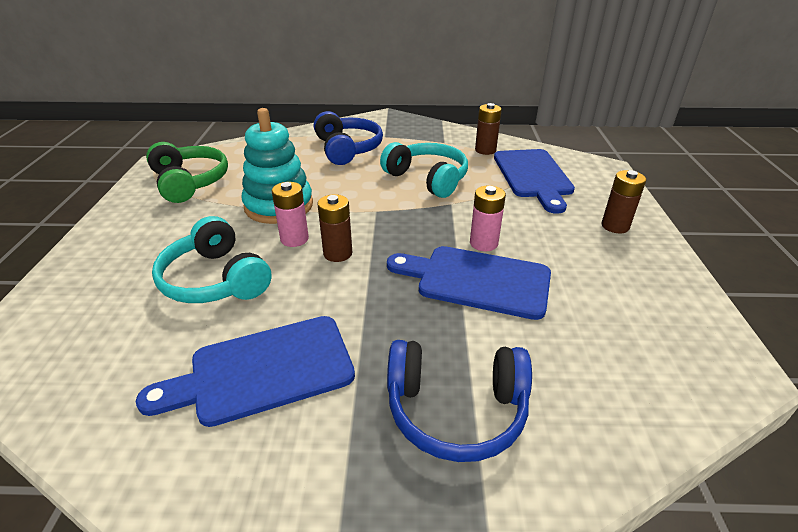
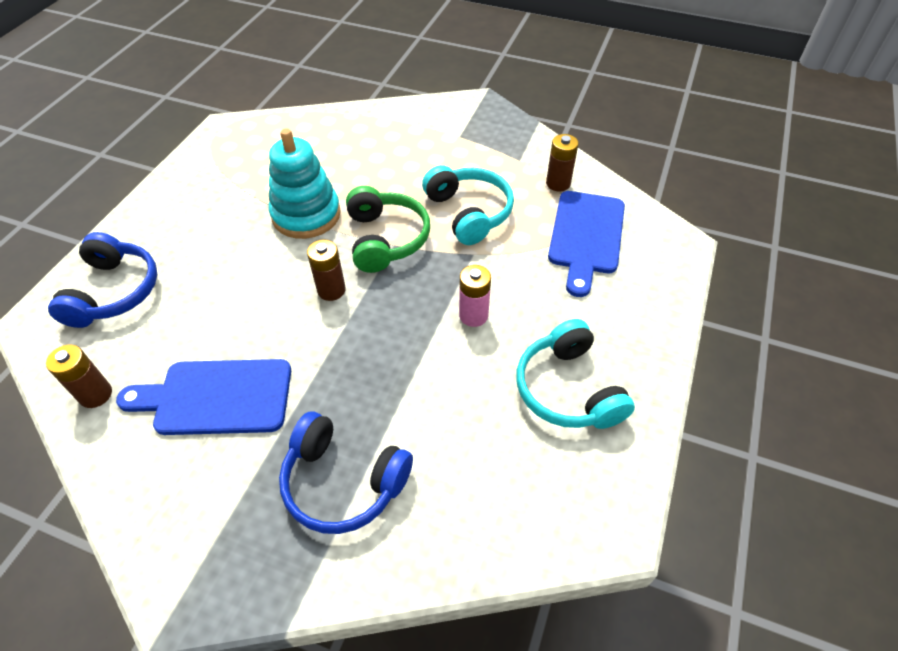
camera: 20 degrees right, 15 degrees up
green headphones [146,142,228,203] -> green headphones moved to [346,186,430,273]
turquoise headphones [152,216,272,303] -> turquoise headphones moved to [517,319,635,429]
pink battery [272,182,309,247] -> none
blue headphones [314,111,383,165] -> blue headphones moved to [48,232,157,328]
blue cutting board [387,246,551,320] -> none
brown battery [601,170,646,233] -> brown battery moved to [46,345,112,408]

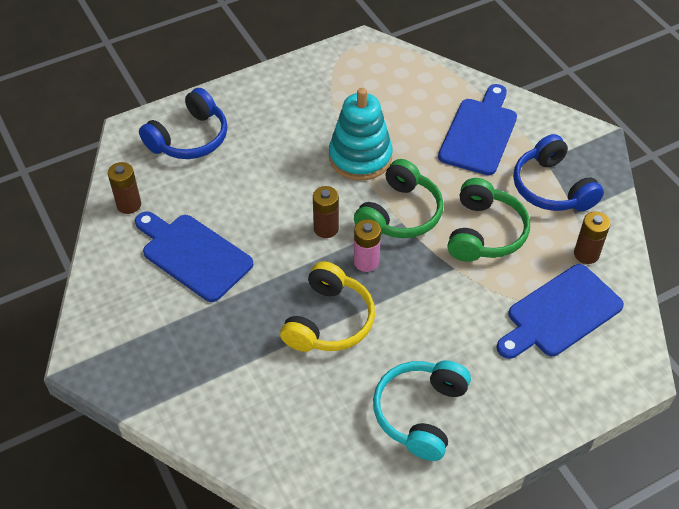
camera: 40 degrees right, 0 degrees up
blue headphones [279,411,413,534] -> blue headphones moved to [513,134,604,211]
turquoise headphones [422,165,514,245] -> green headphones [447,178,530,262]
pink battery [459,265,491,327] -> pink battery moved to [354,219,381,272]
none -> yellow headphones [280,261,375,352]
none -> blue cutting board [438,84,517,175]

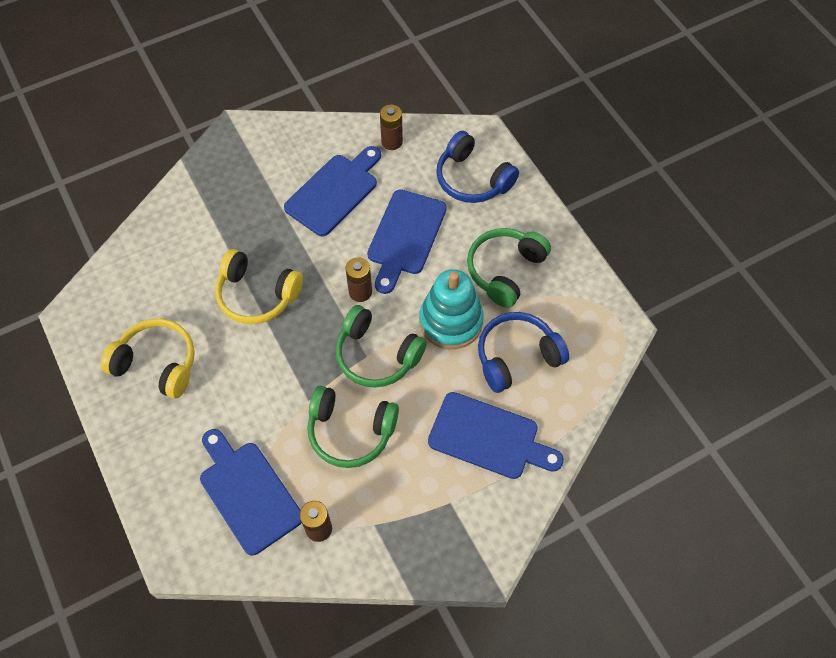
camera: 90 degrees right, 10 degrees up
pink battery [354,219,381,272] -> none
turquoise headphones [373,360,471,461] -> yellow headphones [101,319,195,398]
blue headphones [513,134,604,211] -> blue headphones moved to [478,312,569,393]
none -> blue cutting board [367,189,447,294]
none -> green headphones [467,228,551,308]

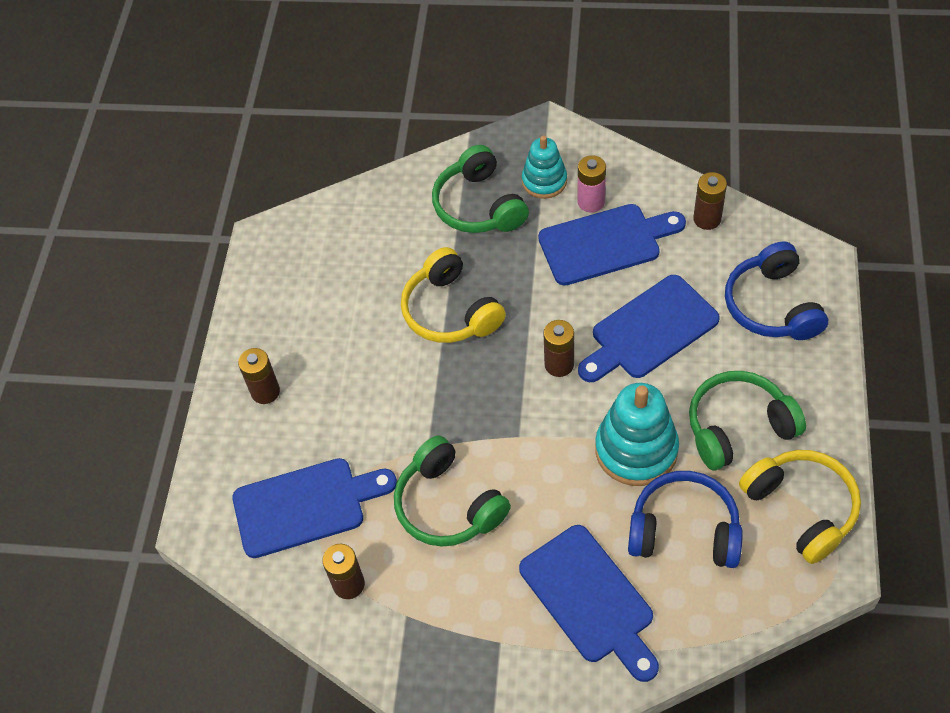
camera: 40 degrees right, 5 degrees down
yellow headphones [101,319,195,398] -> yellow headphones moved to [739,450,861,564]
blue cutting board [200,429,302,555] -> blue cutting board turned 75 degrees clockwise [232,458,397,558]
green headphones [335,305,427,388] -> green headphones moved to [432,145,529,233]
none -> brown battery [238,348,280,404]
none -> turquoise stacking toy [522,135,567,199]
none -> pink battery [578,155,606,213]

